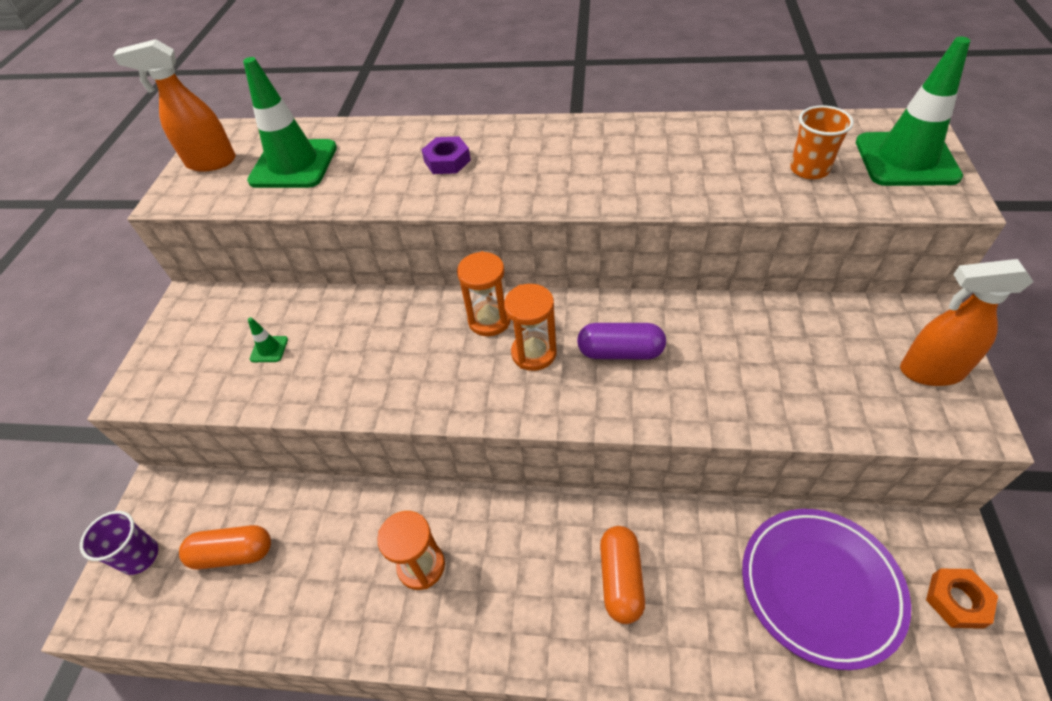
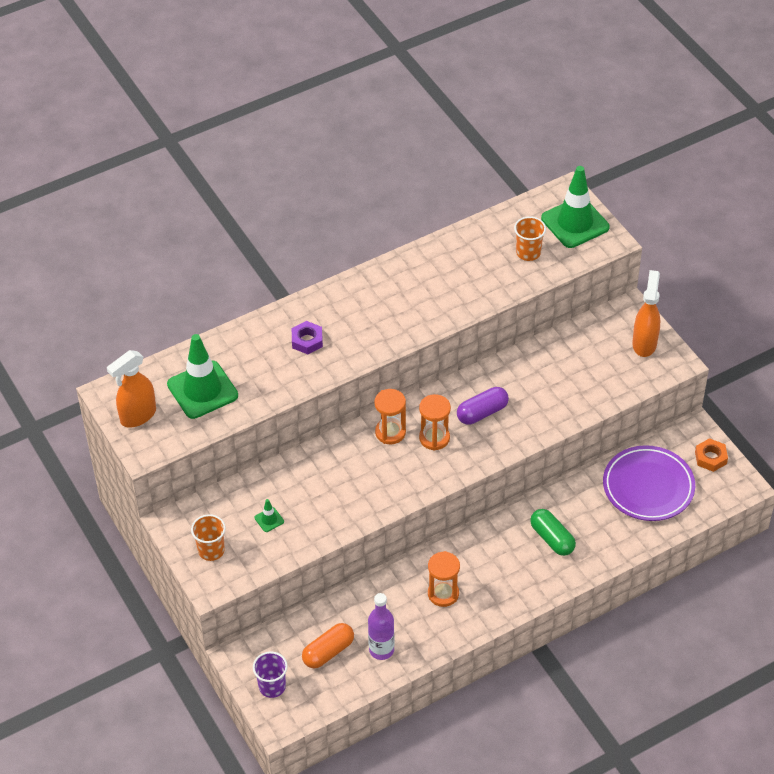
camera: 40 degrees left, 0 degrees up
orange capsule [600,526,645,624] -> green capsule [530,509,576,556]
orange spray bottle [900,259,1034,386] -> orange spray bottle turned 135 degrees clockwise [632,270,660,357]
none -> orange cup [191,514,226,561]
none -> purple bottle [368,593,394,660]

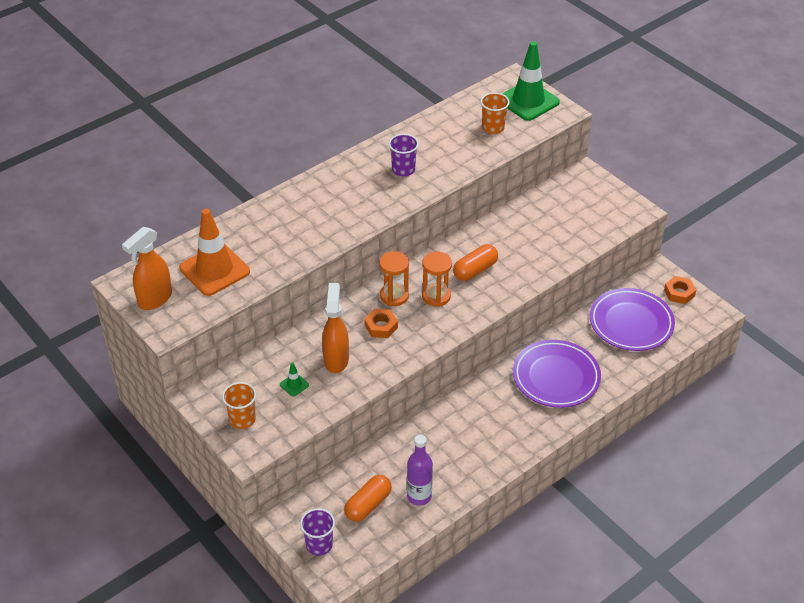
camera: 10 degrees left, 5 degrees down
green traffic cone [167,334,238,419] -> orange traffic cone [179,208,250,296]
purple nut [292,321,323,354] -> none
orange hourglass [428,551,460,607] -> none
purple capsule [457,387,509,424] -> orange capsule [453,244,498,281]
green capsule [530,509,576,556] -> purple plate [513,340,601,408]
orange spray bottle [632,270,660,357] -> orange spray bottle moved to [322,283,349,373]
none -> orange nut [364,309,398,338]
none -> purple cup [389,134,419,176]

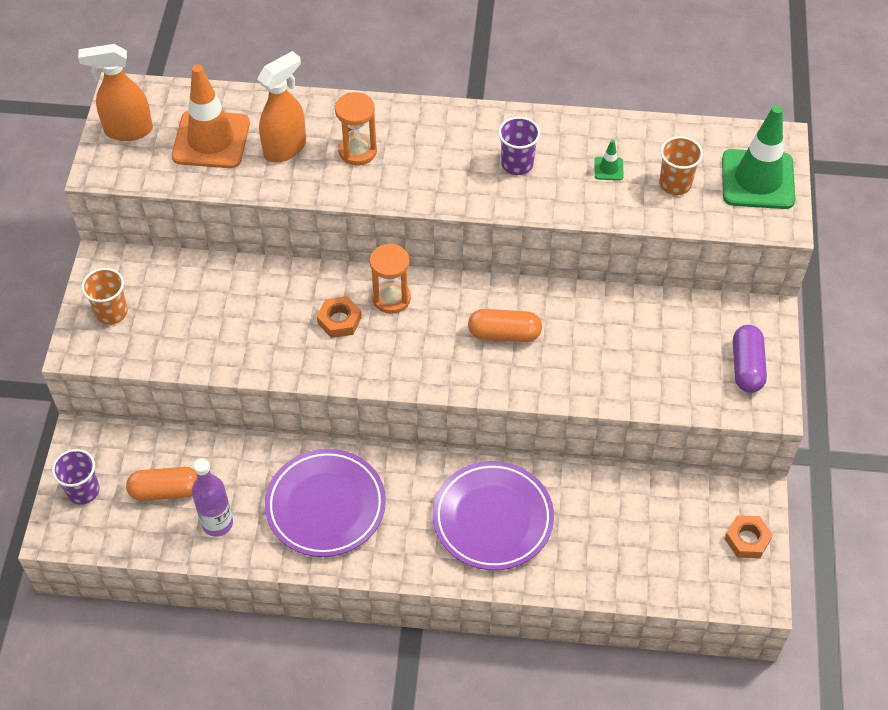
camera: 45 degrees right, 10 degrees up
green traffic cone [280,362,309,396] -> green traffic cone moved to [594,140,624,180]
orange spray bottle [322,283,349,373] -> orange spray bottle moved to [257,51,306,162]
orange hourglass [422,252,452,307] -> orange hourglass moved to [335,92,377,165]
purple plate [590,288,675,351] -> purple plate moved to [265,449,386,557]
none -> purple capsule [733,325,767,393]

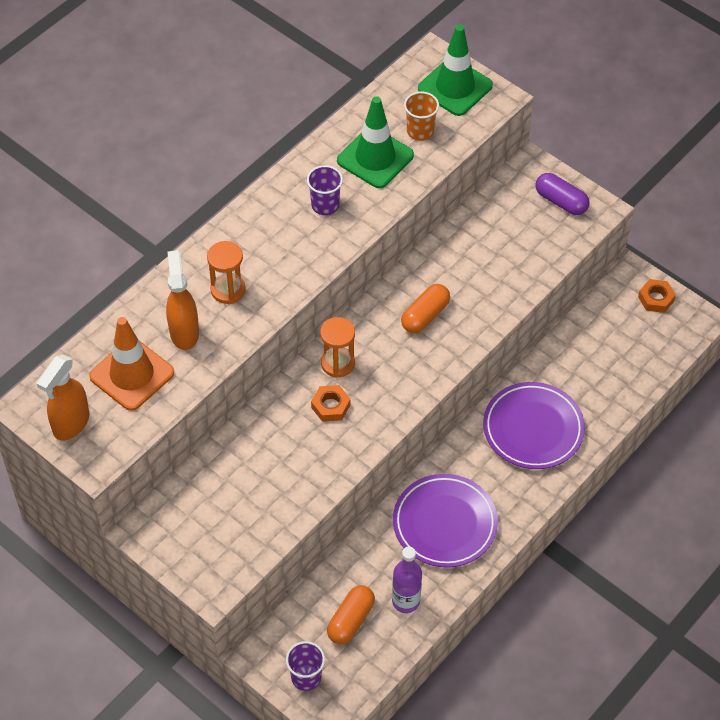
camera: 55 degrees left, 0 degrees up
orange cup [82,268,128,325] -> none
green traffic cone [594,140,624,180] -> green traffic cone [337,96,414,188], size x2.46

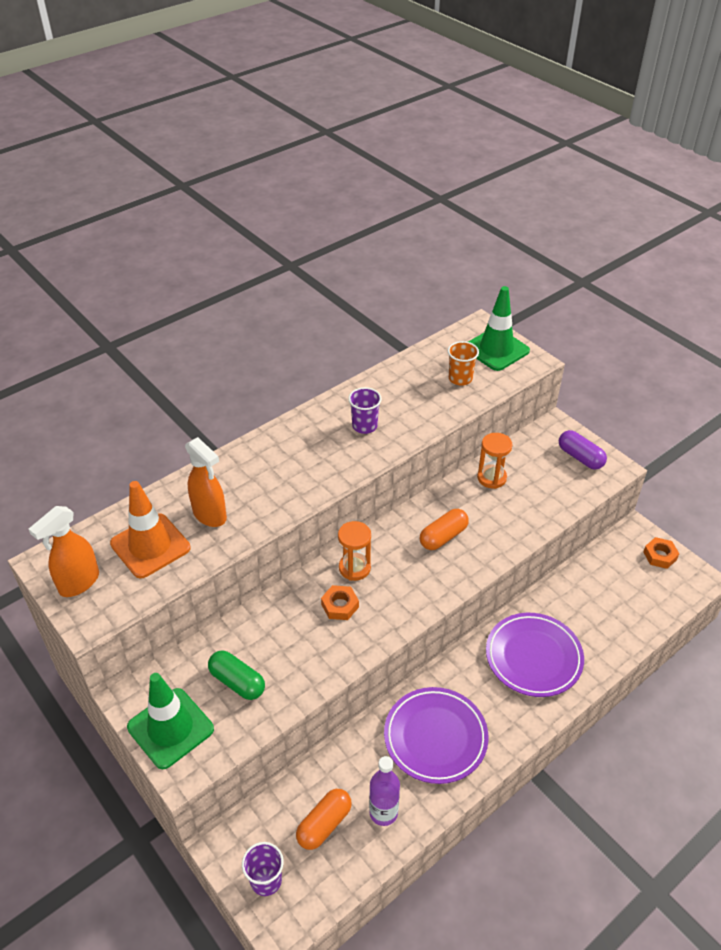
camera: 10 degrees right, 10 degrees down
orange spray bottle [166,250,199,350] -> orange spray bottle turned 135 degrees clockwise [185,437,227,527]
orange hourglass [207,241,246,304] -> orange hourglass moved to [477,433,512,489]
green traffic cone [337,96,414,188] -> green traffic cone moved to [127,673,214,769]
none -> green capsule [208,650,265,700]

